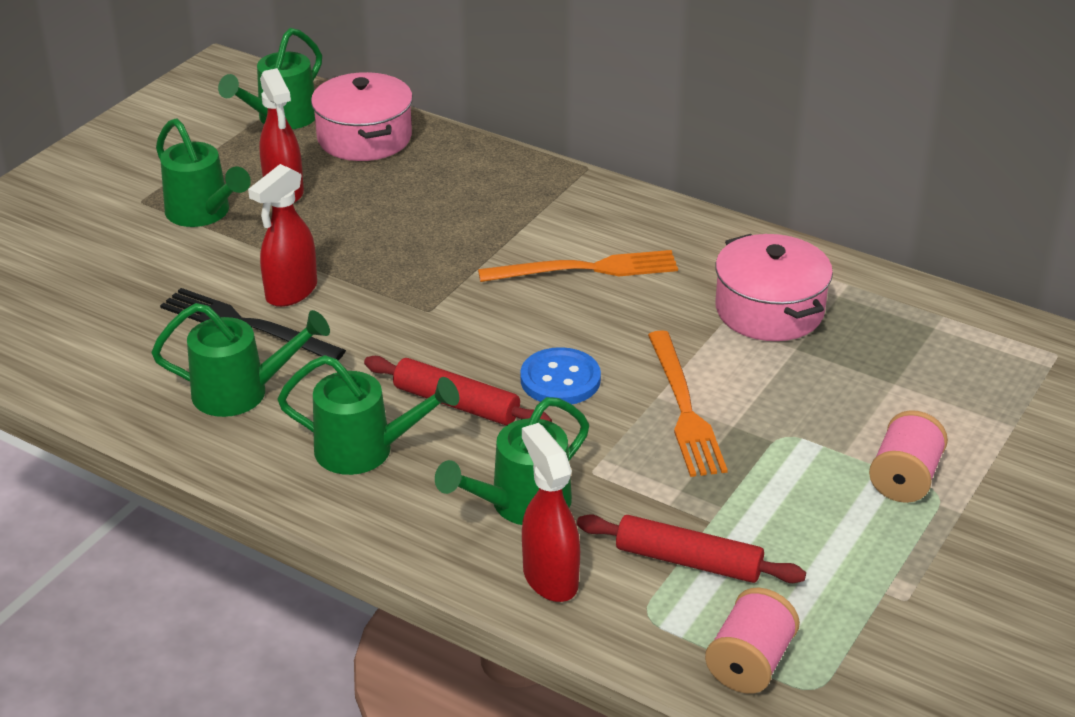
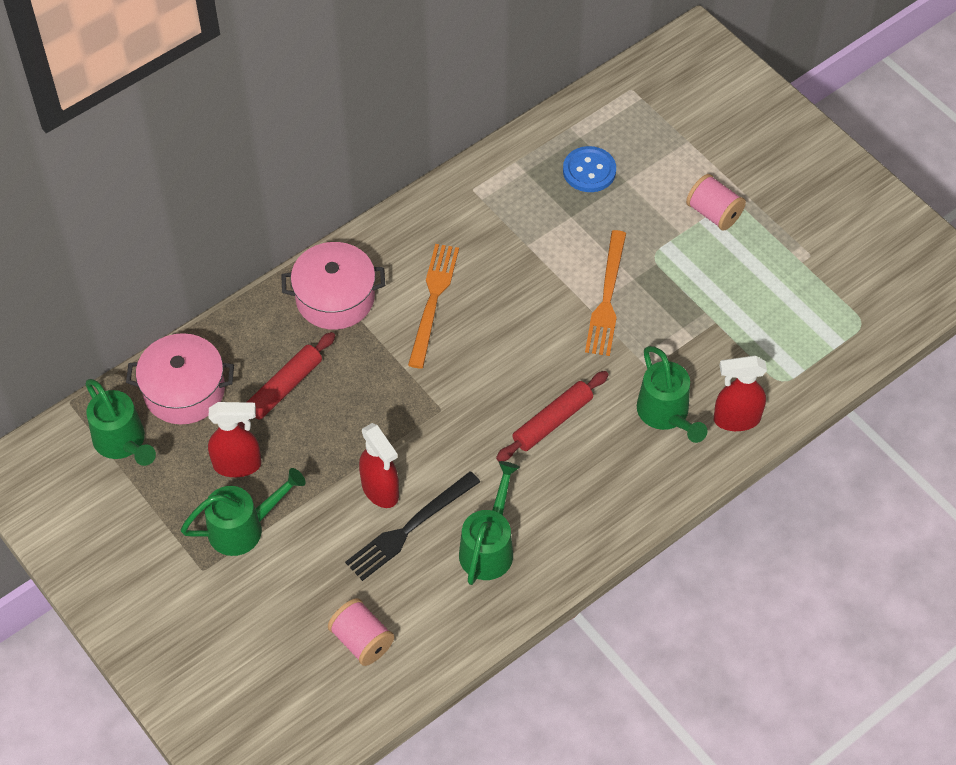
camera: 70 degrees left, 20 degrees up
green watering can [278,355,459,475] -> none
blue button [520,347,601,404] -> blue button moved to [563,146,616,192]
red rolling pin [577,514,806,583] -> red rolling pin moved to [238,332,335,428]
orange fork [648,330,728,477] -> orange fork turned 90 degrees clockwise [585,230,626,356]
pink spool [705,587,800,694] -> pink spool moved to [328,598,394,666]
pink pot [715,234,833,341] -> pink pot moved to [281,242,385,330]

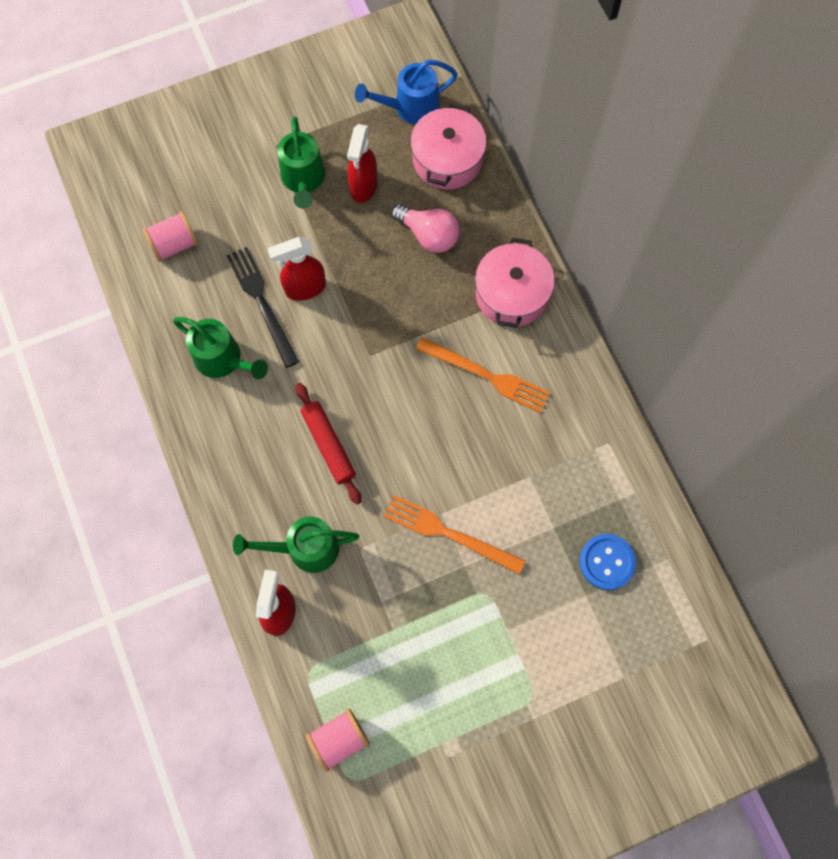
camera: 105 degrees right, 15 degrees up
green watering can [86,379,156,466] -> blue watering can [355,59,458,125]
red rolling pin [238,332,335,428] -> pink light bulb [391,204,460,253]
pink spool [686,174,746,231] -> pink spool moved to [306,709,370,772]

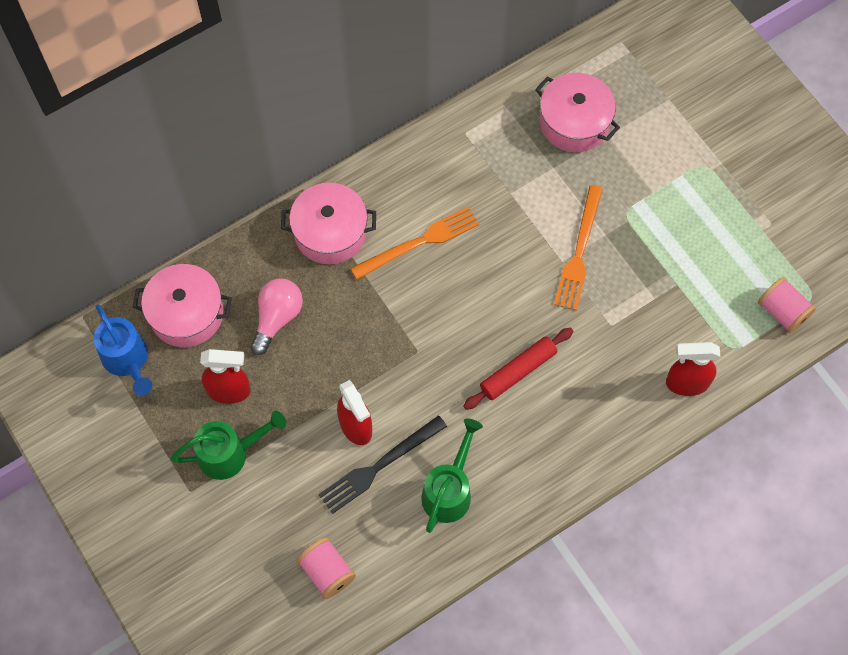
camera: 100 degrees left, 5 degrees down
green watering can [233,517,359,573] -> none
orange fork [416,337,550,413] -> orange fork turned 45 degrees clockwise [350,206,479,279]
blue button [579,534,636,590] -> pink pot [535,73,620,152]

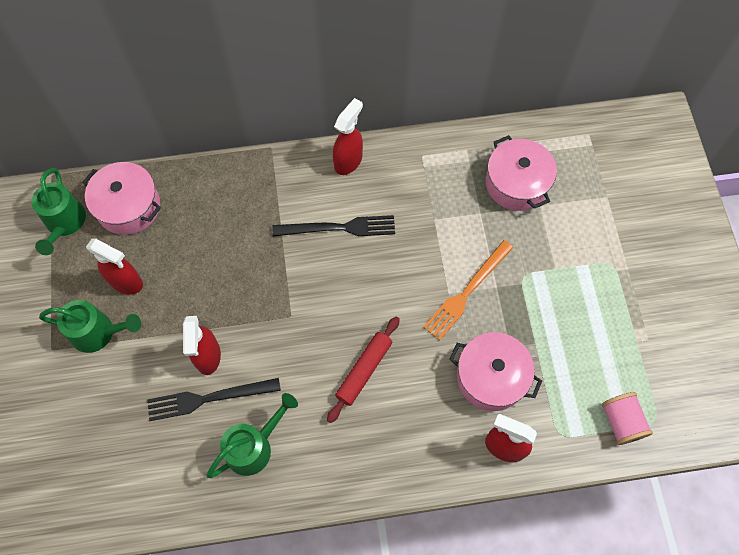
camera: 25 degrees right, 0 degrees up
blue watering can [93,304,153,396] -> green watering can [32,168,86,255]
pink light bulb [250,279,303,355] -> none
pink pot [281,183,376,264] -> pink pot moved to [449,332,542,411]
pink spool [297,537,356,599] -> none
orange fork [350,206,479,279] -> black fork [273,215,395,236]
red rolling pin [463,328,573,410] -> red rolling pin turned 45 degrees counterclockwise [327,316,400,423]
none -> red spray bottle [333,98,363,175]

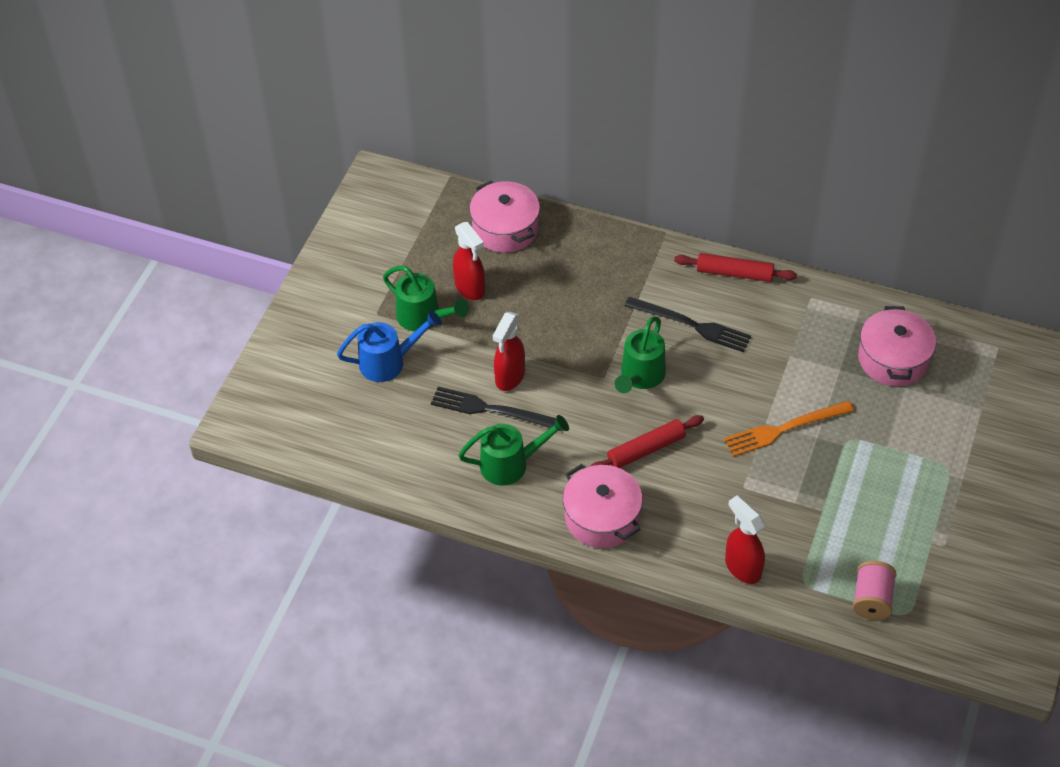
camera: 30 degrees right, 15 degrees down
green watering can [32,168,86,255] -> green watering can moved to [615,316,666,393]
red spray bottle [333,98,363,175] -> red rolling pin [674,253,797,282]
pink pot [449,332,542,411] -> pink pot moved to [563,464,643,548]
none -> blue watering can [337,310,441,382]

